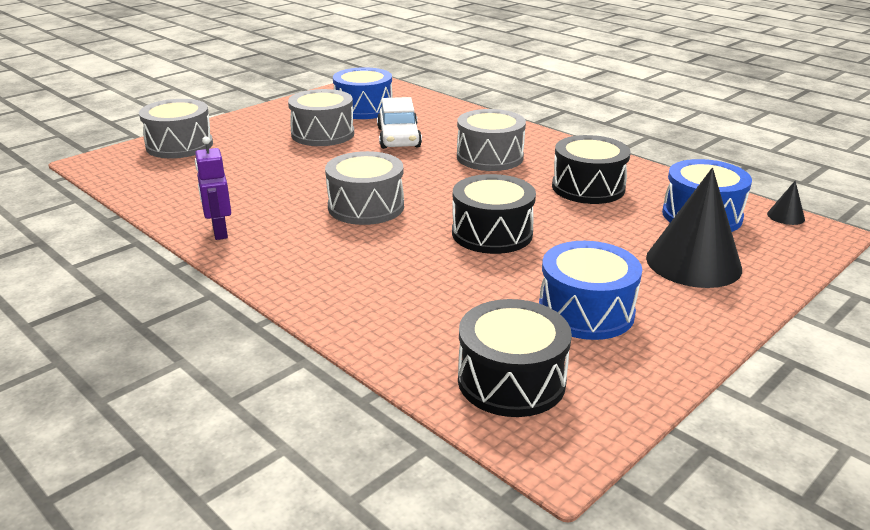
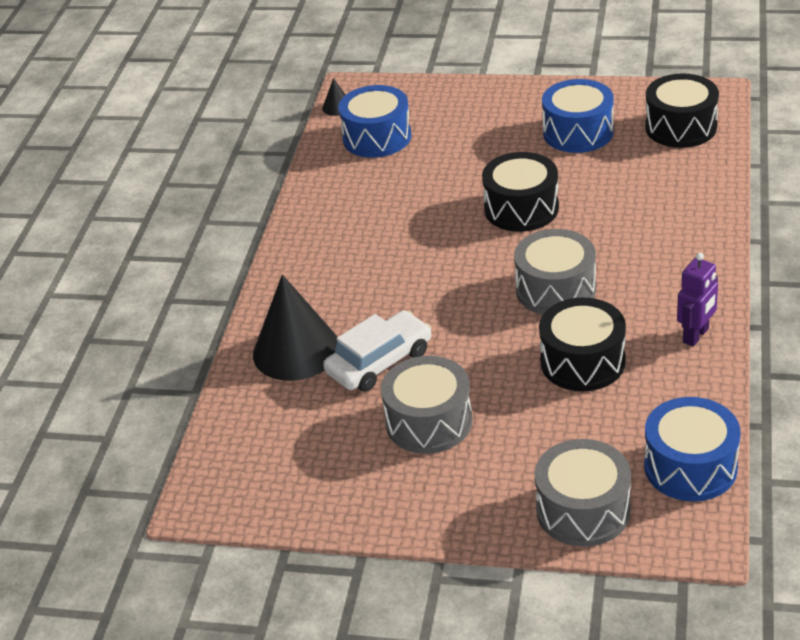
camera: 120 degrees left, 10 degrees up
blue drum [333,67,393,119] -> blue drum moved to [644,397,740,501]
grey drum [457,109,526,171] -> none
black drum [552,135,631,204] -> black drum moved to [539,298,626,391]
black cone [646,168,742,288] -> black cone moved to [253,275,337,381]

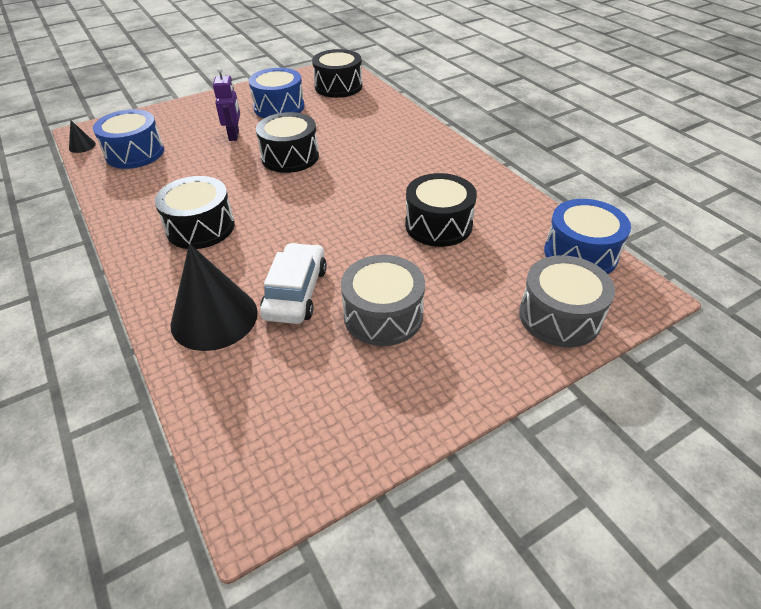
camera: 45 degrees left, 5 degrees up
grey drum [514,229,596,315] -> none
purple robot [677,253,718,346] -> purple robot moved to [213,67,240,141]
none -> black drum [154,176,235,249]

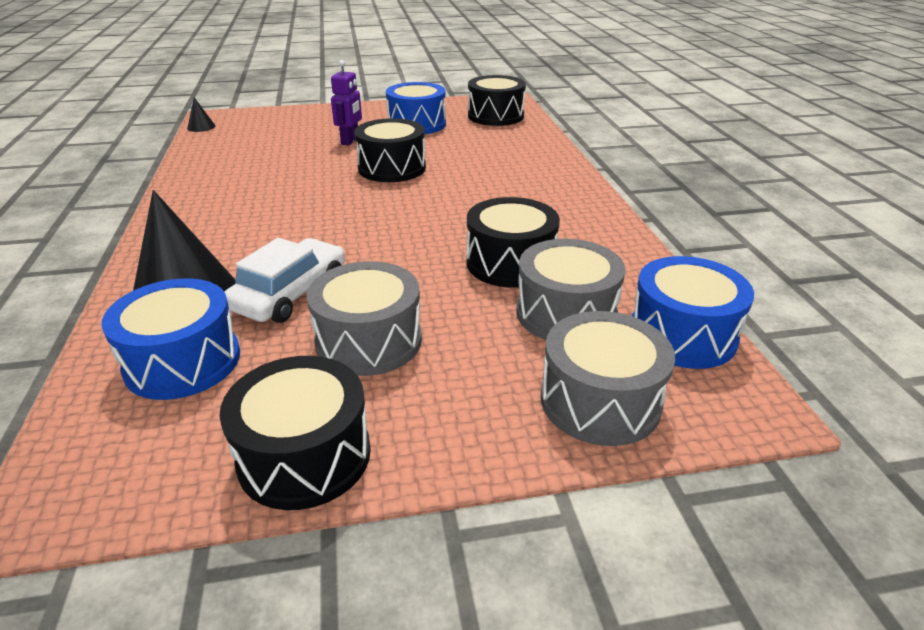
camera: 20 degrees right, 10 degrees down
blue drum [93,109,164,169] -> blue drum moved to [102,278,240,400]
black drum [154,176,235,249] -> black drum moved to [219,356,371,510]
none -> grey drum [516,239,625,340]

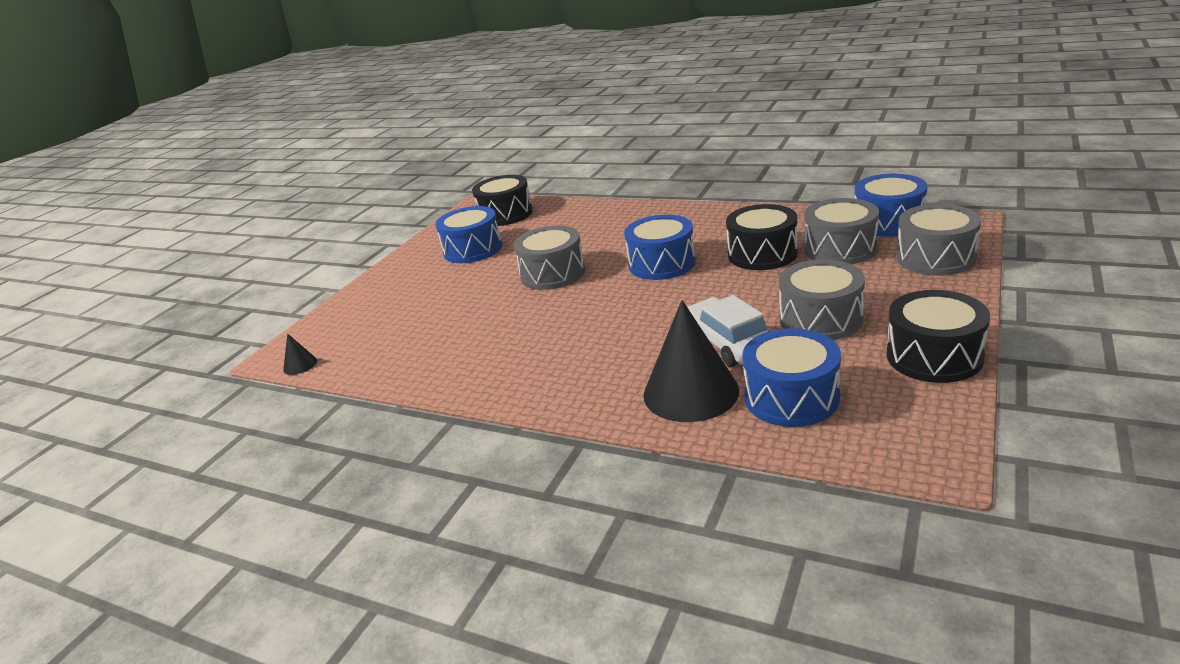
camera: 50 degrees left, 5 degrees down
purple robot [331,60,362,145] -> none
black drum [354,118,426,182] -> grey drum [513,225,585,290]
none -> blue drum [624,215,696,280]

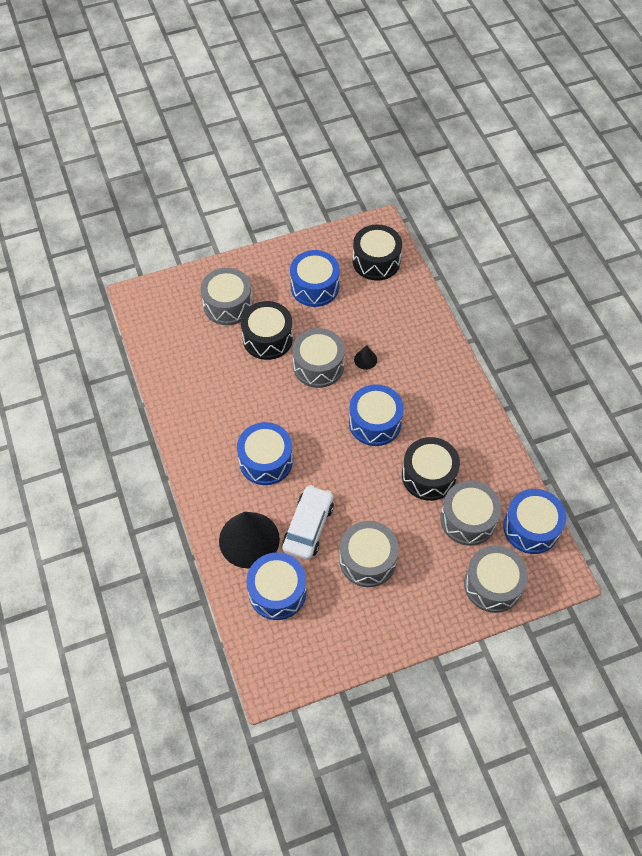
camera: 40 degrees right, 30 degrees up
black cone [283,333,317,375] -> black cone moved to [354,345,377,370]
black drum [887,290,990,383] -> black drum moved to [241,301,293,360]
none -> grey drum [200,268,253,325]
none -> blue drum [237,422,293,485]

